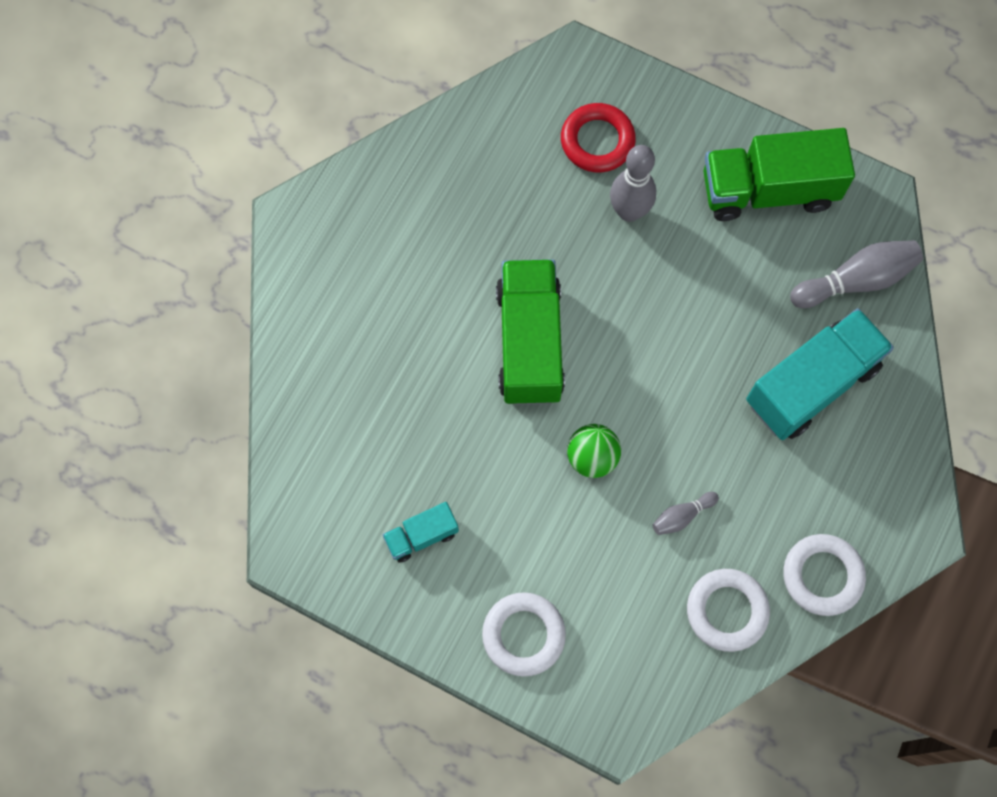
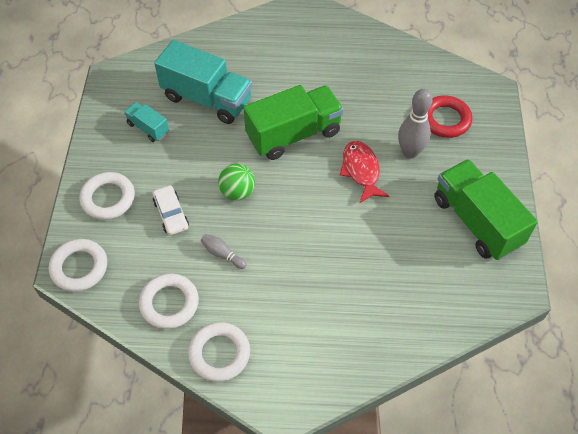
camera: 65 degrees right, 15 degrees down
turquoise truck [746,308,894,440] -> turquoise truck moved to [154,40,252,124]
grey bowling pin [790,240,923,308] -> none
none -> white ring [49,239,107,292]
none -> white car [153,185,189,235]
none -> red fish [340,141,389,203]

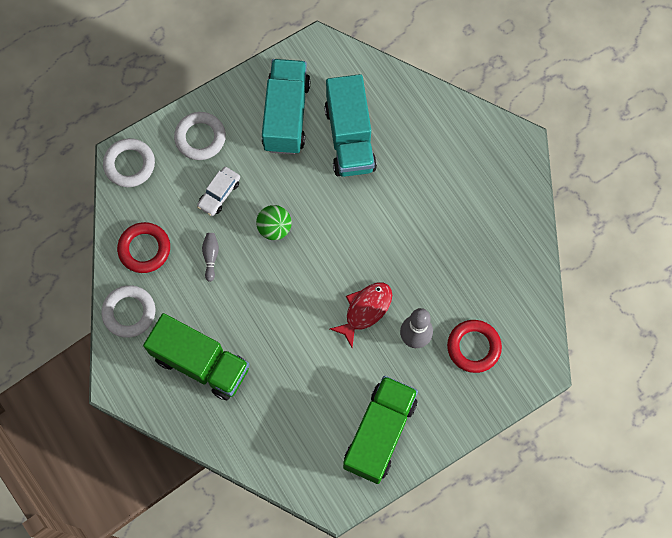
camera: 55 degrees right, 15 degrees up
turquoise truck [124,102,169,142] -> turquoise truck [262,59,311,154], size x2.03
white ring [139,274,199,329] -> red ring [117,222,170,273]
green truck [244,85,344,160] -> green truck moved to [143,313,249,400]

